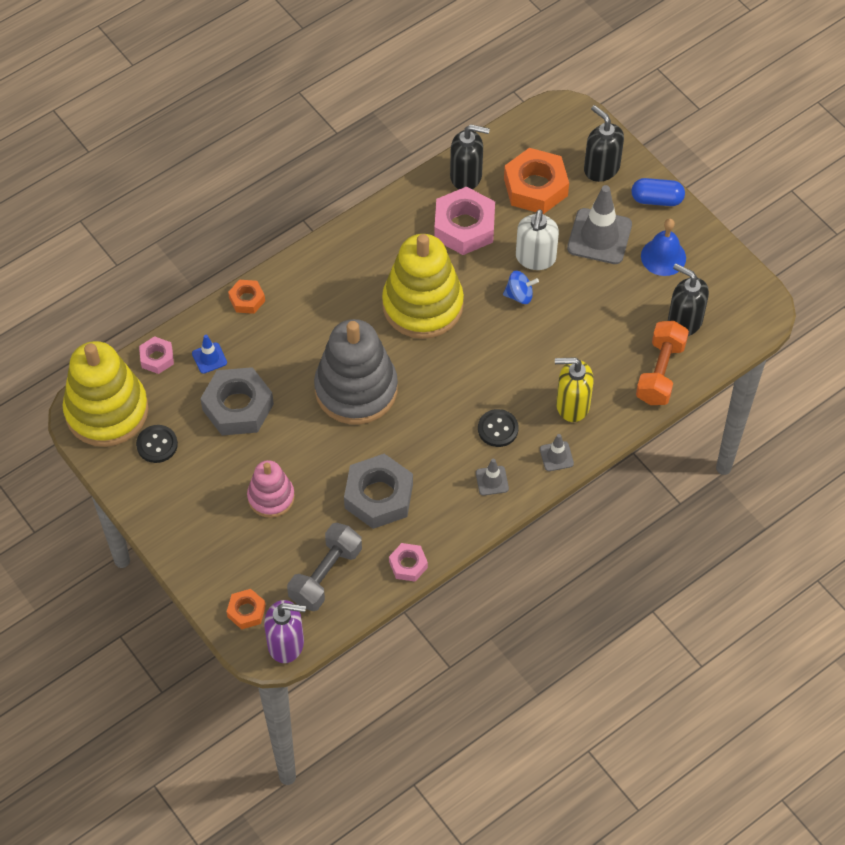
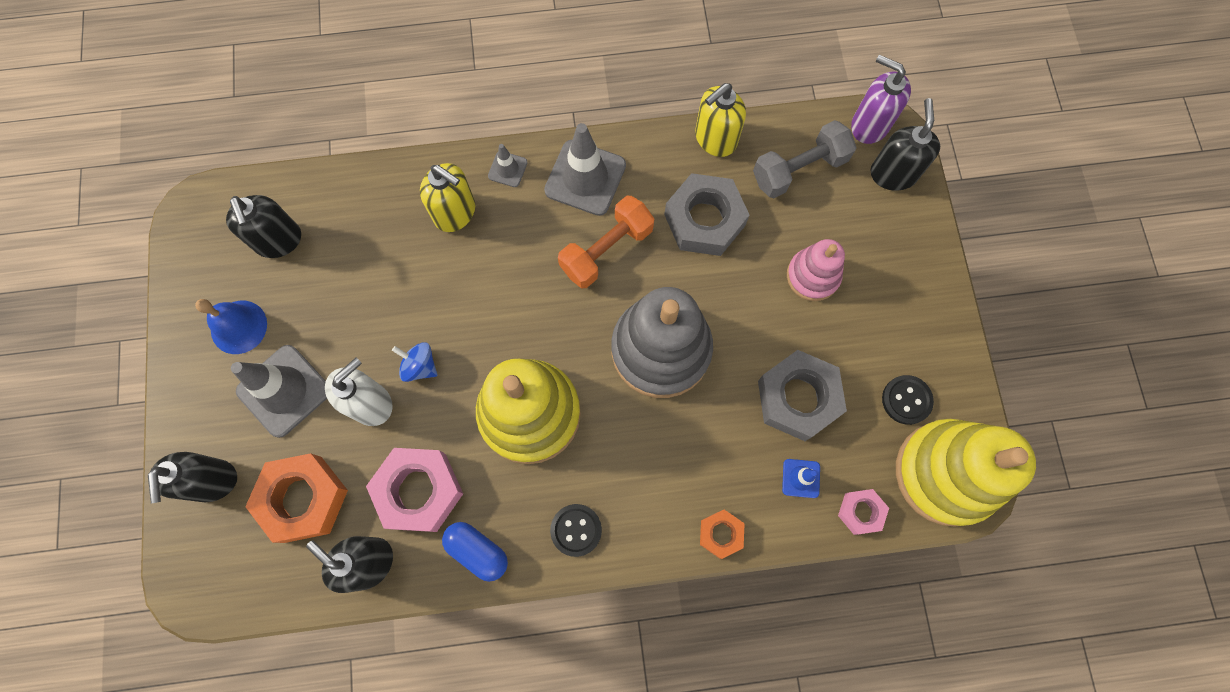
camera: 150 degrees left, 15 degrees up
orange nut [227,589,266,629] -> black soap dispenser [870,98,940,191]
pink nut [389,543,428,582] -> yellow soap dispenser [695,83,746,157]
grey traffic cone [476,459,509,496] -> grey traffic cone [544,123,626,216], size x2.03
black button [478,409,519,447] -> black button moved to [550,504,602,557]
blue capsule [631,178,685,206] -> blue capsule moved to [442,522,508,582]
orange dumbbell [636,321,689,405] -> orange dumbbell moved to [558,196,654,288]

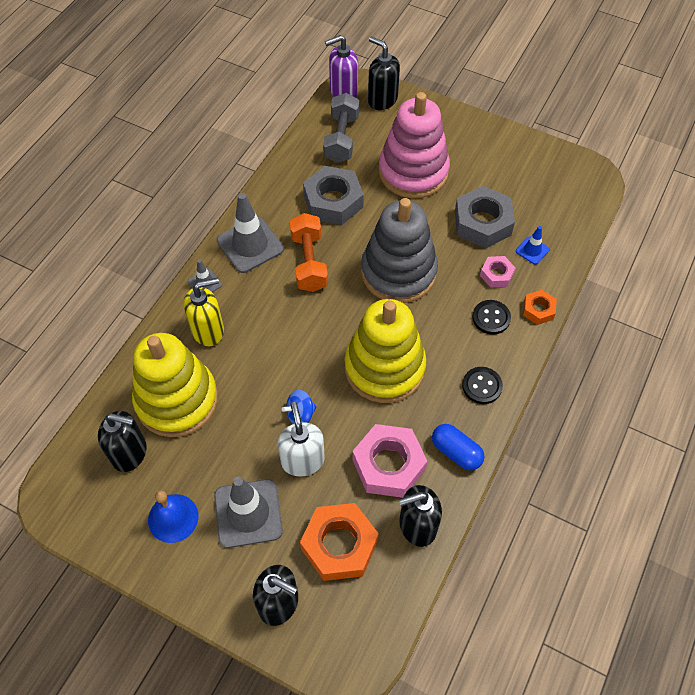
camera: 55 degrees left, 15 degrees down
blue capsule [442,522,508,582] -> blue capsule turned 60 degrees clockwise [432,424,485,470]
yellow soap dispenser [695,83,746,157] -> none
pink stacking toy [787,239,845,301] -> pink stacking toy [379,92,450,198], size x1.82
pink nut [838,489,889,535] -> pink nut moved to [480,256,515,288]
black button [882,375,934,425] -> black button moved to [472,300,511,335]
yellow stacking toy [896,419,1036,527] -> yellow stacking toy moved to [132,333,218,437]

